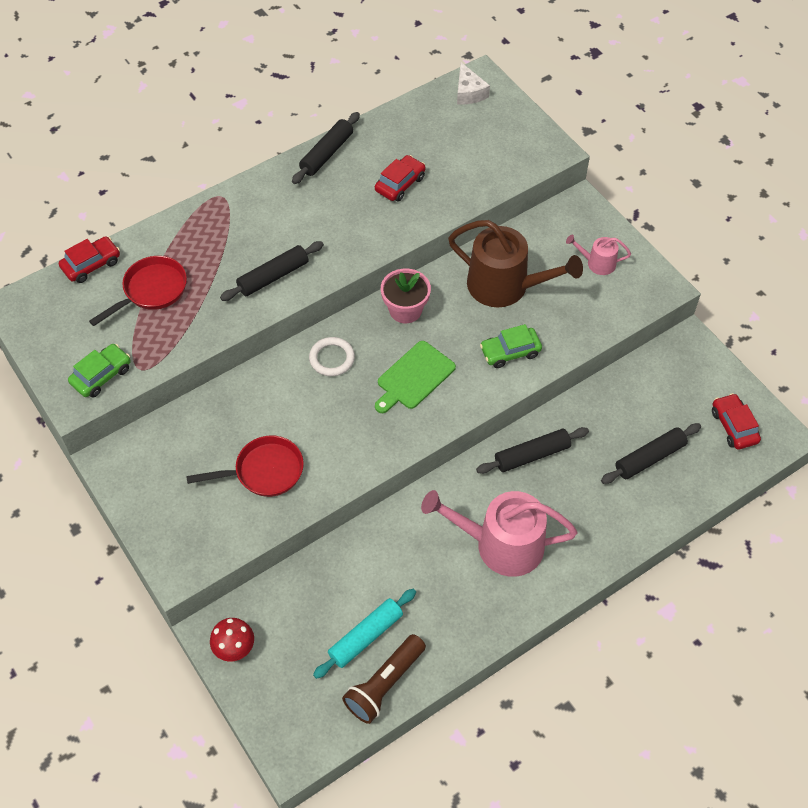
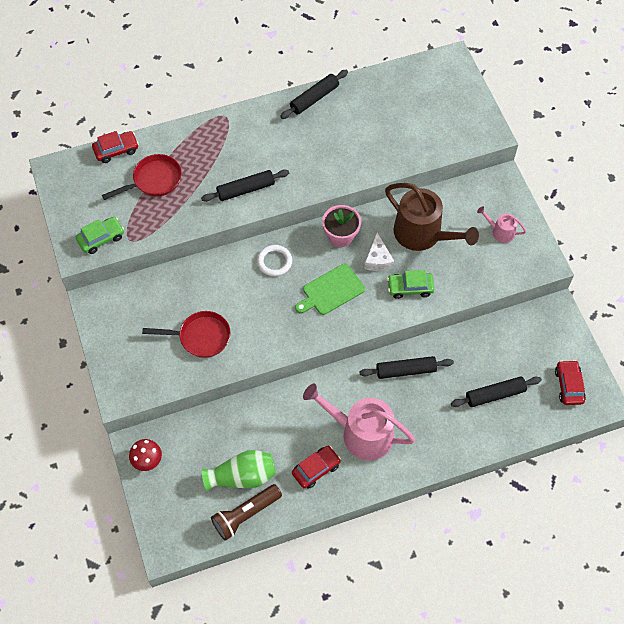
camera: 15 degrees right, 5 degrees up
turquoise rolling pin [313,589,416,679] -> green vase [202,450,276,491]
red car [375,155,426,202] -> red car moved to [292,446,341,489]
white cheese [457,62,490,105] -> white cheese moved to [364,232,394,271]

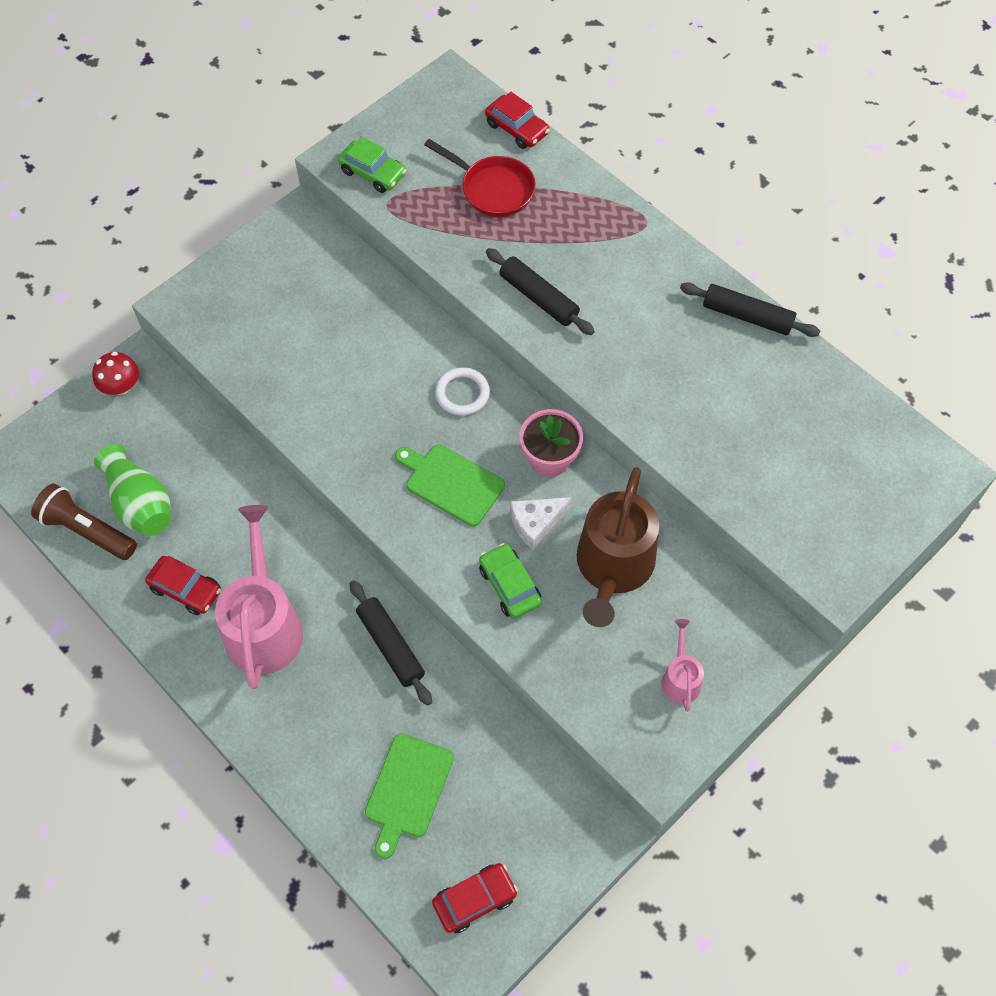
camera: 65 degrees right, 0 degrees up
red pan [142,311,230,358] -> none
black rolling pin [451,376,542,407] -> green cutting board [365,733,454,859]

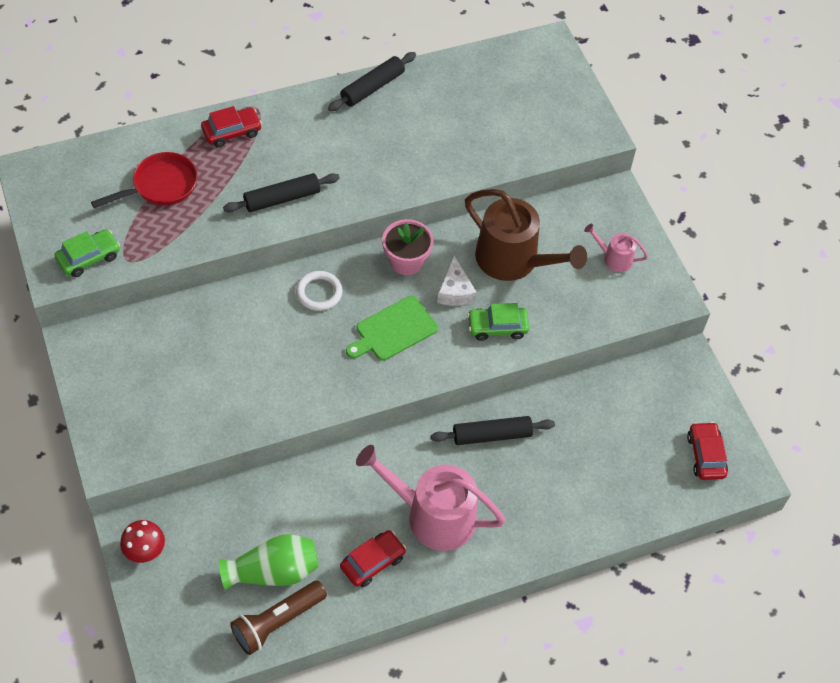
camera: 70 degrees left, 5 degrees down
green cutting board [365,733,454,859] -> none
red car [485,92,550,149] -> red car moved to [201,106,262,148]

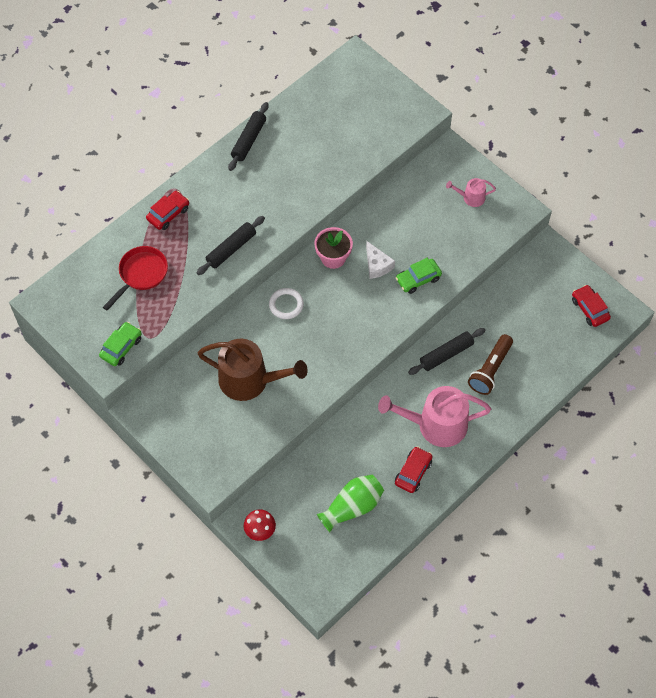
camera: 20 degrees left, 5 degrees up
brown flashlight [230,581,327,655] -> brown flashlight moved to [468,334,513,395]
green cutting board [346,296,438,361] -> none
brown watering can [465,189,587,281] -> brown watering can moved to [198,339,308,401]

